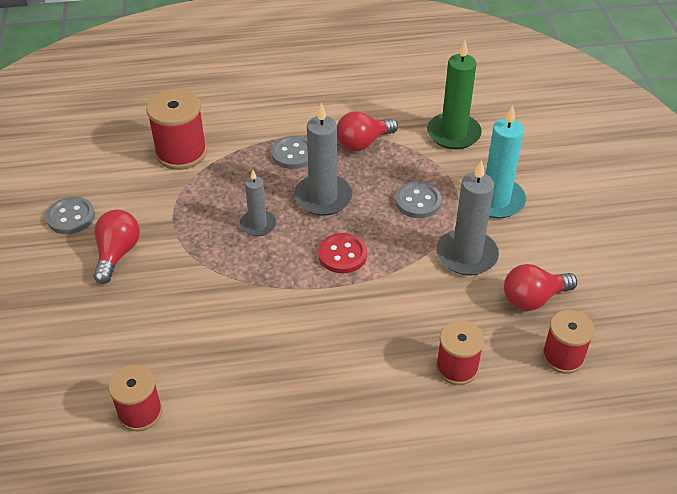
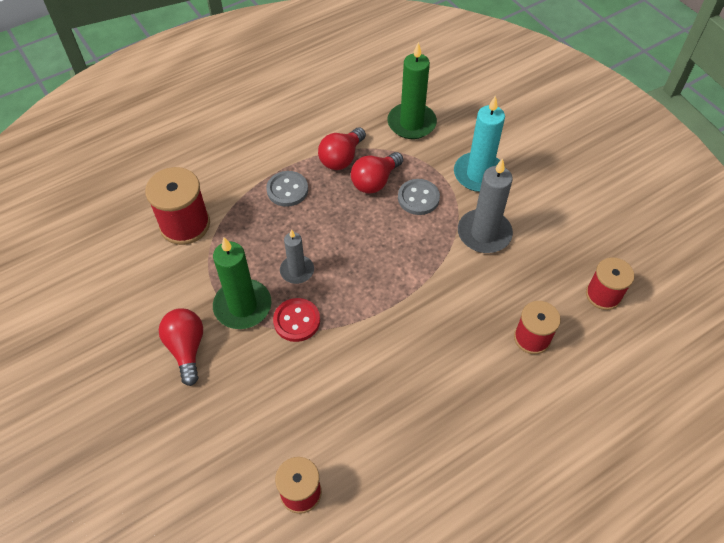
camera: 25 degrees left, 10 degrees up
grey button [46,197,95,234] -> none
grey candle [294,102,352,216] -> none
red button [318,233,367,273] -> red button moved to [273,298,320,342]
red light bulb [504,264,577,311] -> red light bulb moved to [351,152,403,194]
none -> green candle [213,237,272,329]

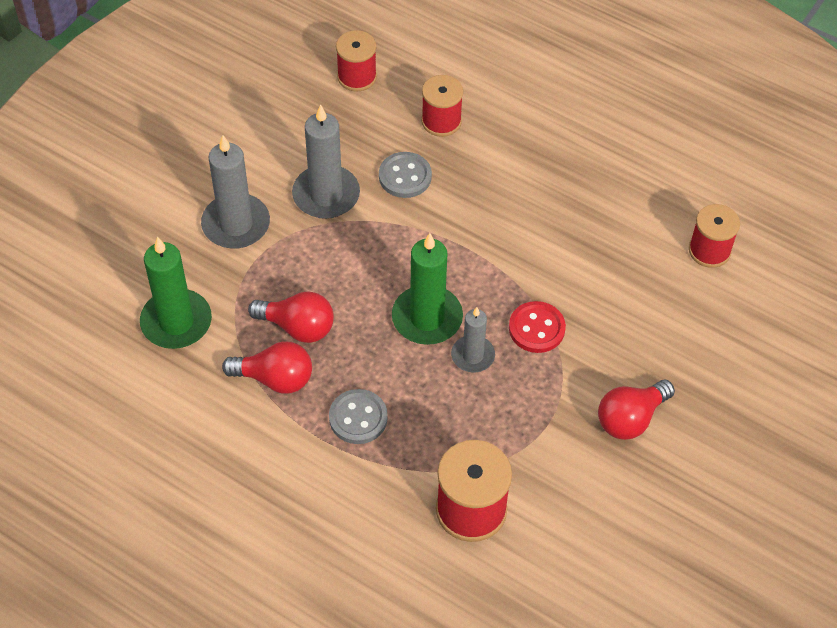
camera: 115 degrees left, 0 degrees up
green candle [213,237,272,329] -> green candle moved to [392,233,463,345]
grey button [398,179,440,215] -> grey button moved to [379,152,432,198]
turquoise candle [454,95,505,192] -> grey candle [201,135,270,249]

